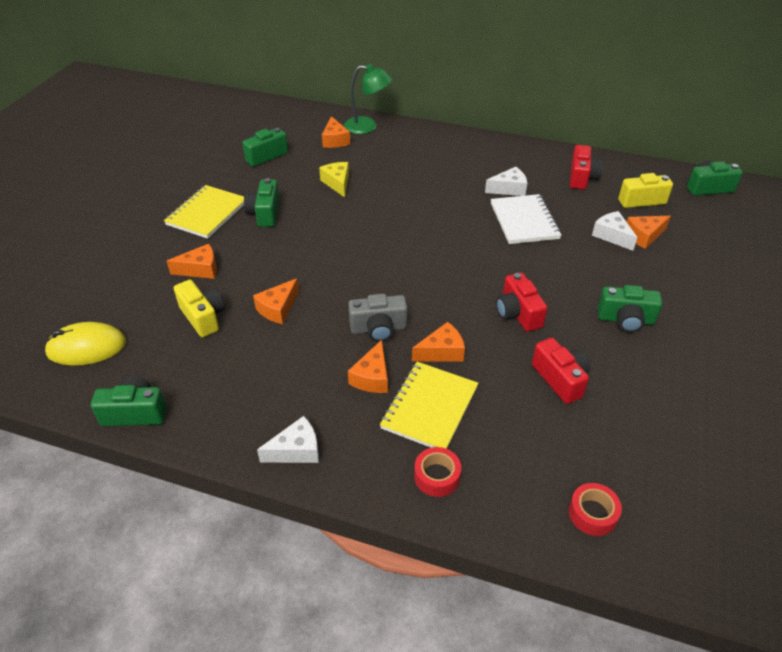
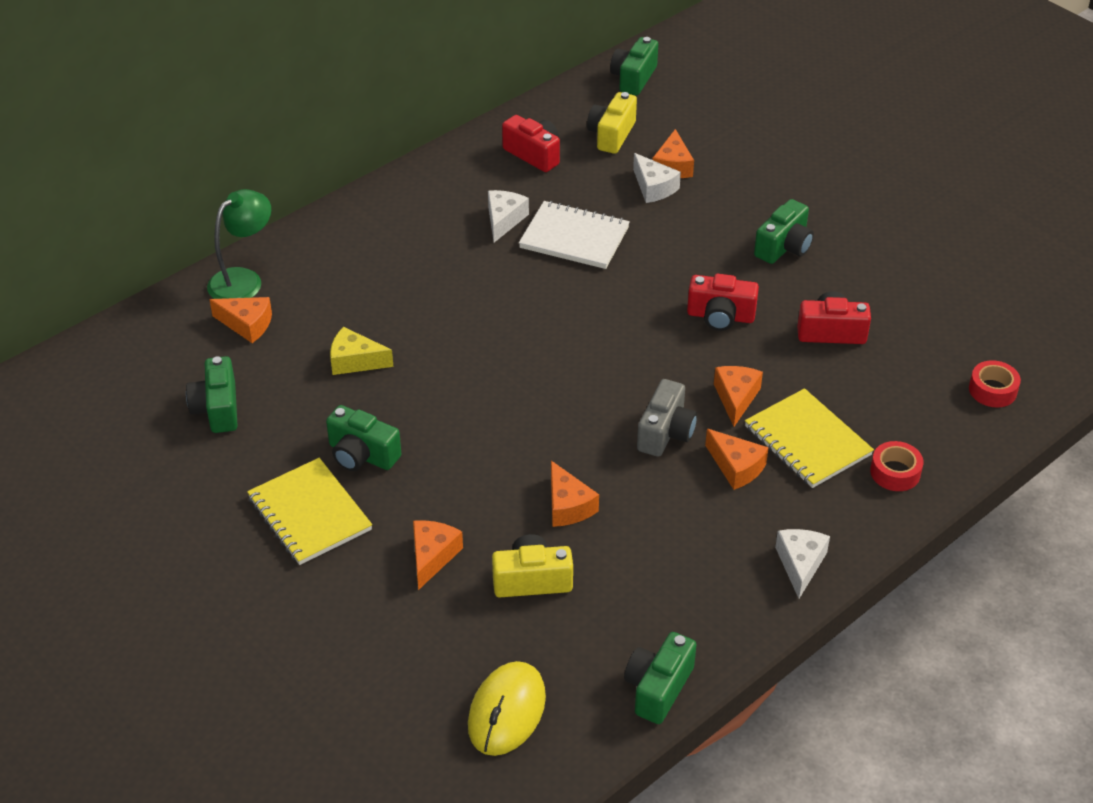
camera: 60 degrees left, 0 degrees up
white cheese [592,211,638,251] -> white cheese turned 120 degrees counterclockwise [633,153,681,203]

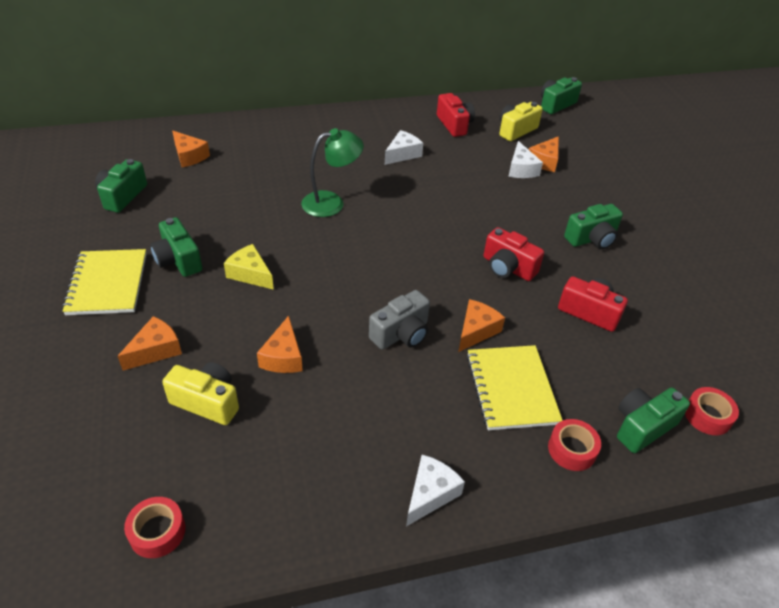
camera: 25 degrees right, 0 degrees up
green lamp [207,189,271,299] -> green lamp moved to [301,128,364,217]
yellow cheese [330,327,393,375] -> yellow cheese moved to [224,244,274,290]
yellow mouse [468,661,546,756] -> none
white notebook [519,201,630,269] -> none
green camera [624,632,697,724] -> green camera moved to [617,387,690,453]
orange cheese [705,429,769,490] -> none
none -> red tape [124,497,185,558]

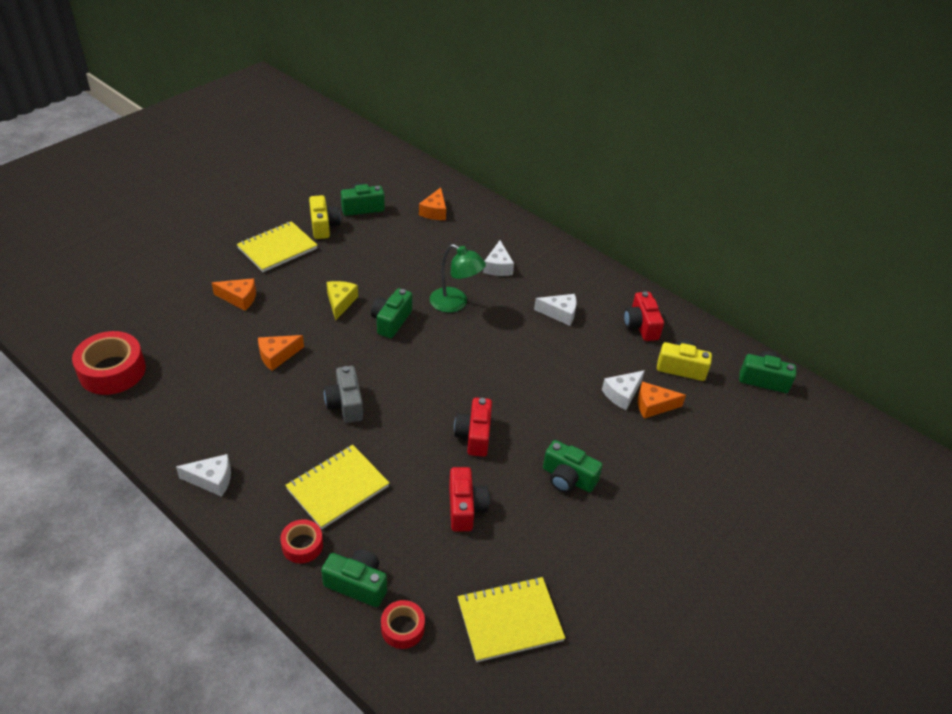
camera: 55 degrees right, 0 degrees up
red tape [124,497,185,558] -> red tape [72,331,146,395], size x1.82
green camera [150,217,202,277] -> green camera moved to [371,288,412,338]
yellow camera [162,362,239,425] -> yellow camera moved to [309,195,340,239]
grey camera [369,290,430,350] -> grey camera turned 60 degrees clockwise [324,366,363,423]
red camera [437,93,475,137] -> red camera turned 135 degrees clockwise [624,291,664,341]
orange cheese [458,299,505,352] -> none
none -> yellow notebook [458,577,565,662]
none -> white cheese [483,240,514,276]

